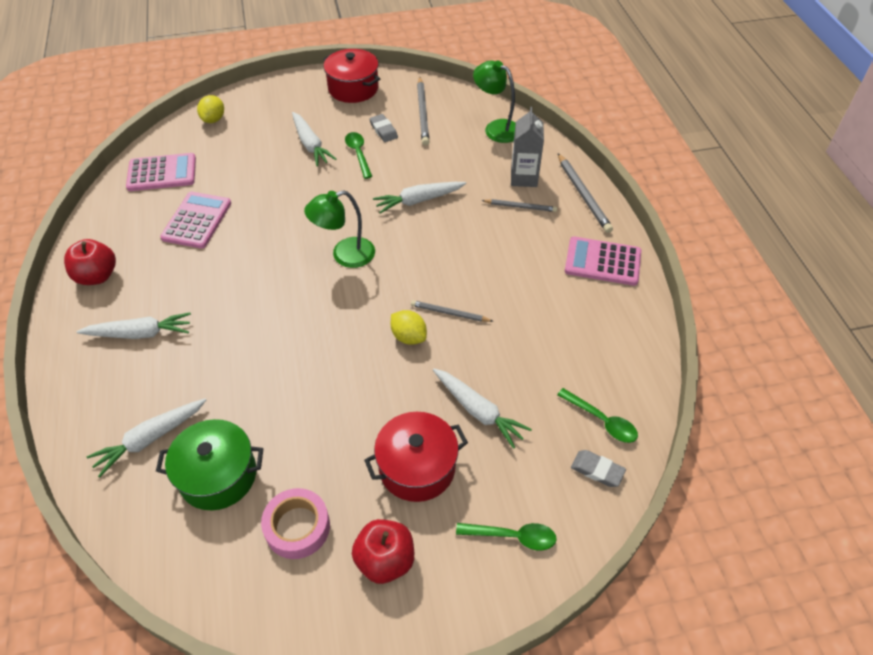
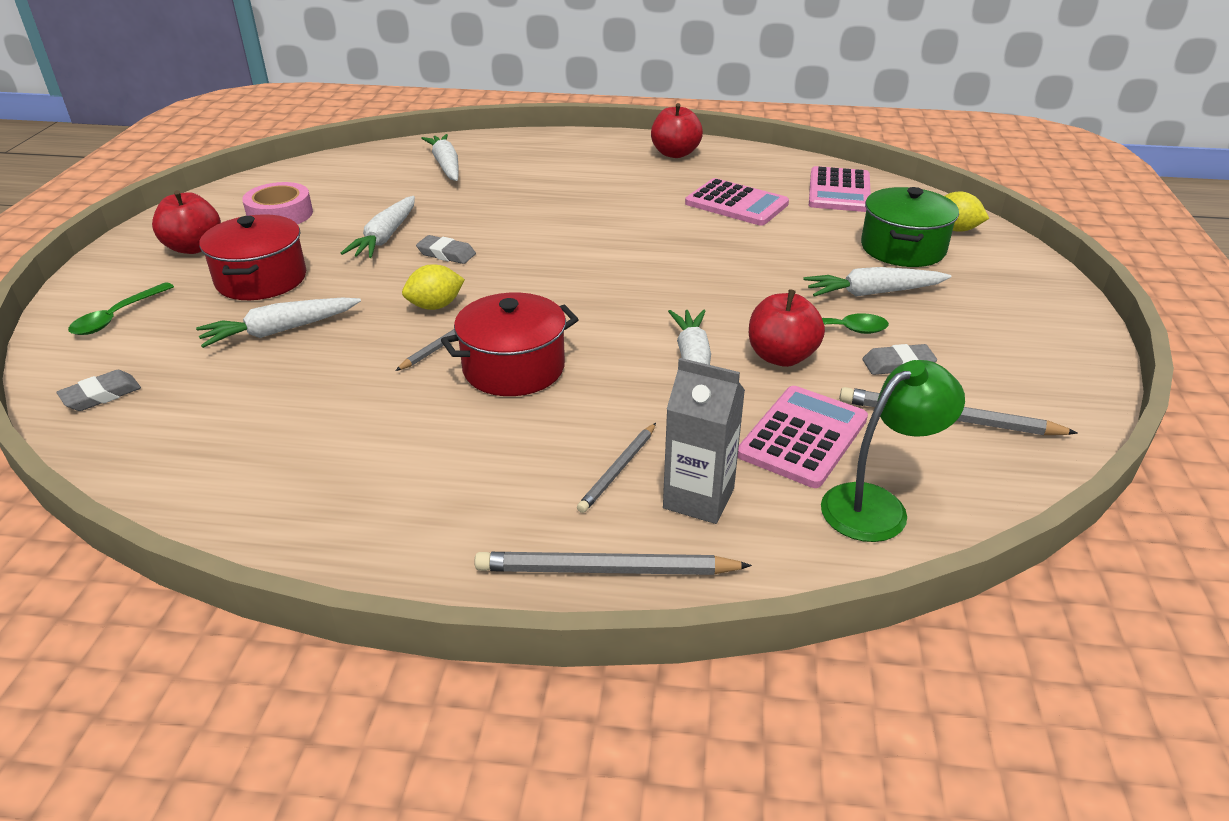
camera: 110 degrees right, 15 degrees down
white carrot [77,313,191,339] -> white carrot moved to [341,196,415,258]
green pot [156,419,263,510] -> green pot moved to [861,187,959,267]
green lamp [304,190,375,268] -> none
red pot [323,49,380,103] -> red pot moved to [441,293,579,396]
green spoon [557,388,638,443] -> none
pink calculator [565,236,641,286] -> pink calculator moved to [738,386,868,488]
none -> grey eraser [416,235,476,264]
none -> red apple [749,289,825,367]

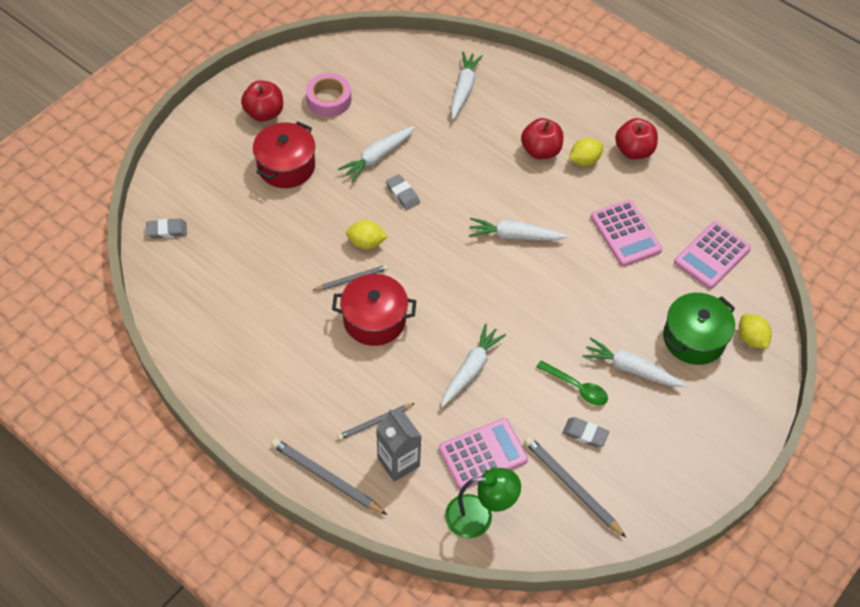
camera: 30 degrees right, 20 degrees up
green spoon [68,282,174,335] -> none
white carrot [196,298,361,348] -> white carrot moved to [469,218,567,240]
red apple [749,289,825,367] -> red apple moved to [521,118,563,159]
none -> yellow lemon [569,138,603,166]

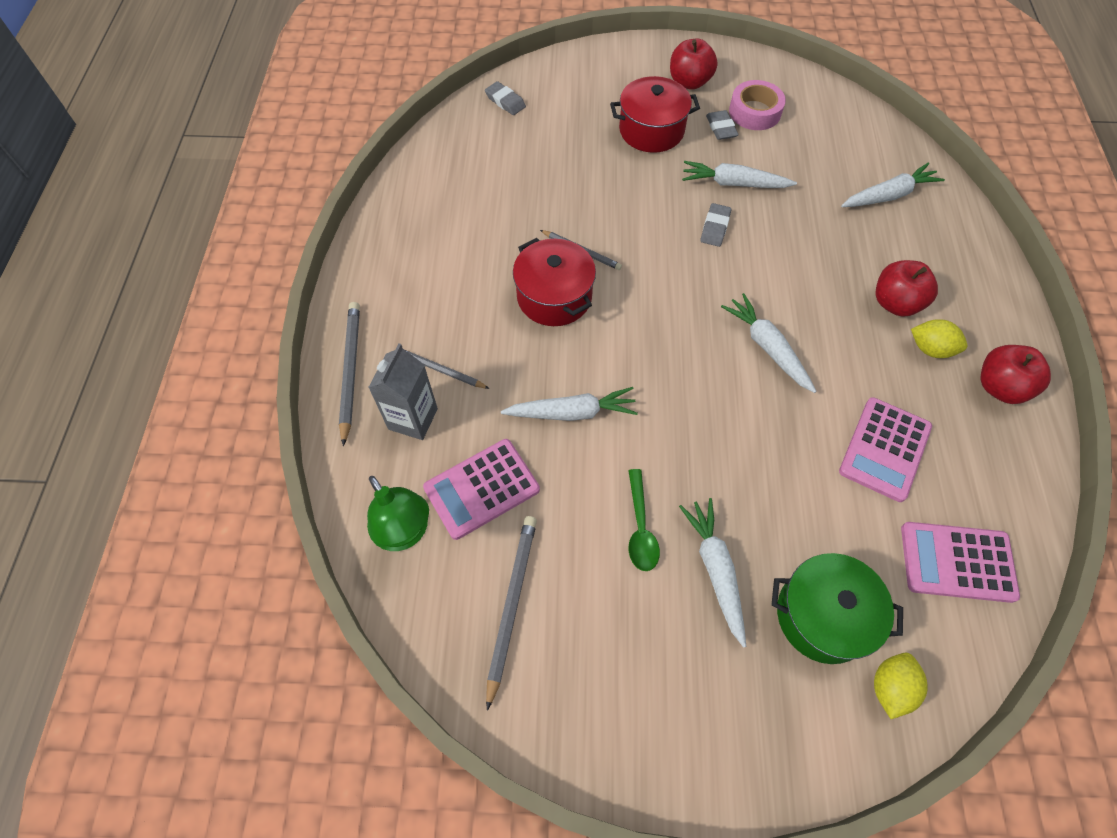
camera: 55 degrees right, 5 degrees up
yellow lemon [346,220,387,249] -> none
pink calculator [439,418,528,490] -> pink calculator turned 120 degrees clockwise [423,439,540,540]
grey eraser [562,417,609,448] -> grey eraser moved to [706,110,739,140]

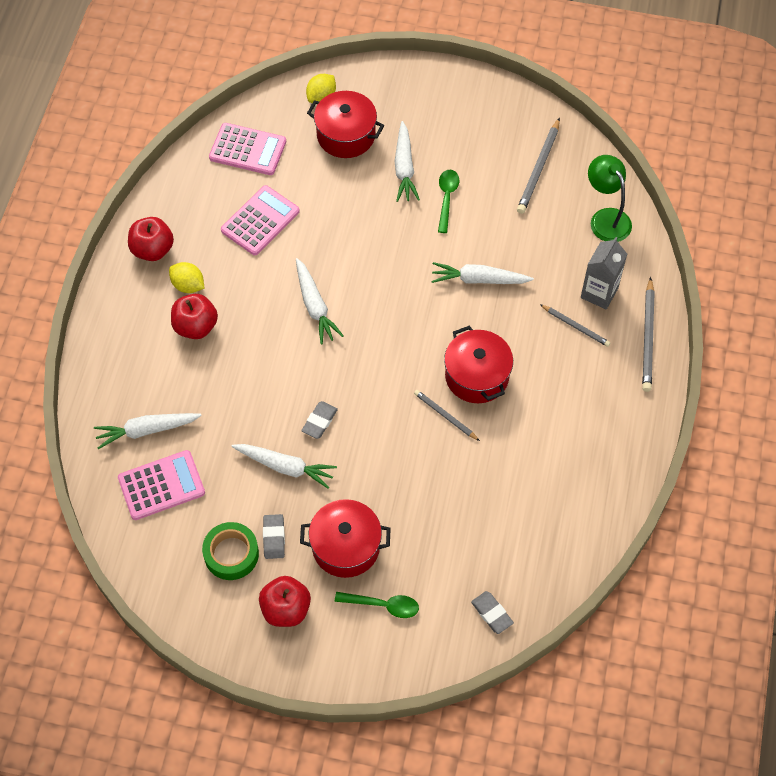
camera: 170 degrees left, 0 degrees up
pink calculator [423,439,540,540] -> pink calculator moved to [118,450,205,520]
pink tape [729,80,786,130] -> green tape [202,522,259,580]
green pot [771,553,903,664] -> red pot [307,91,384,158]
none -> green spoon [335,592,419,618]

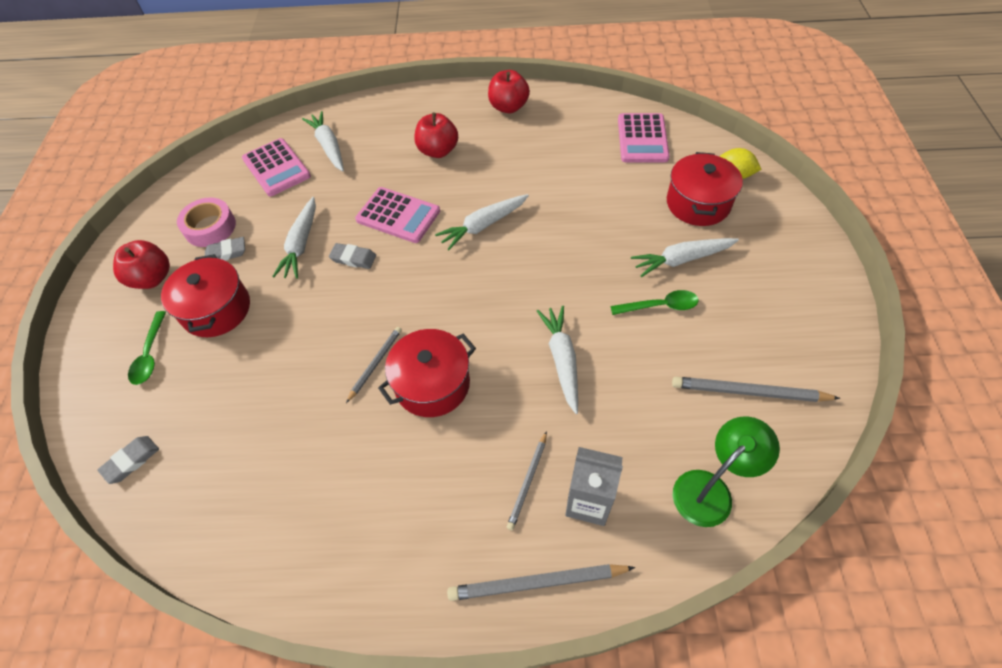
camera: 80 degrees right, 5 degrees down
yellow lemon [169,262,204,293] -> none
green tape [202,522,259,580] -> pink tape [177,197,236,247]
pink calculator [221,185,300,255] -> pink calculator moved to [355,187,440,243]

